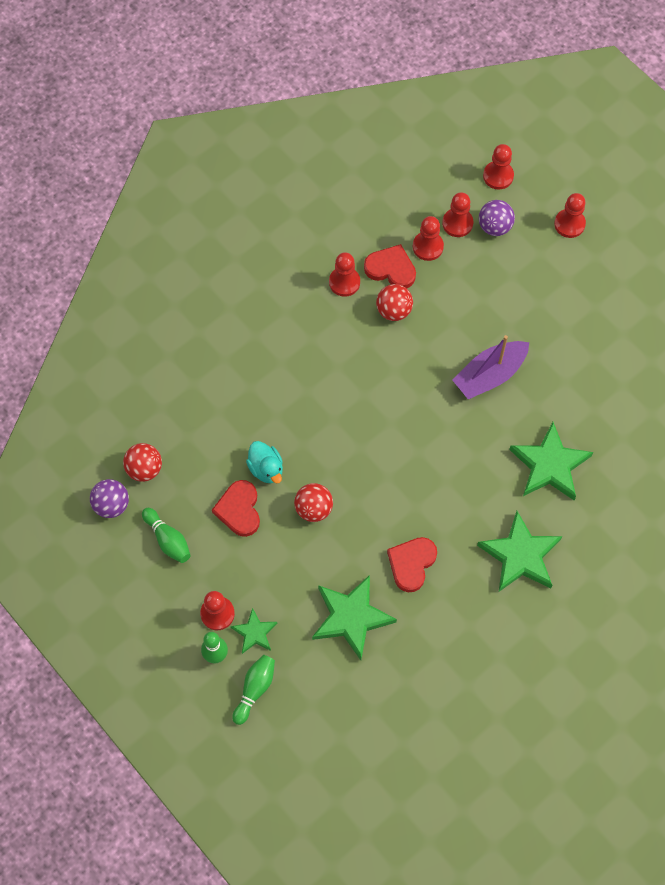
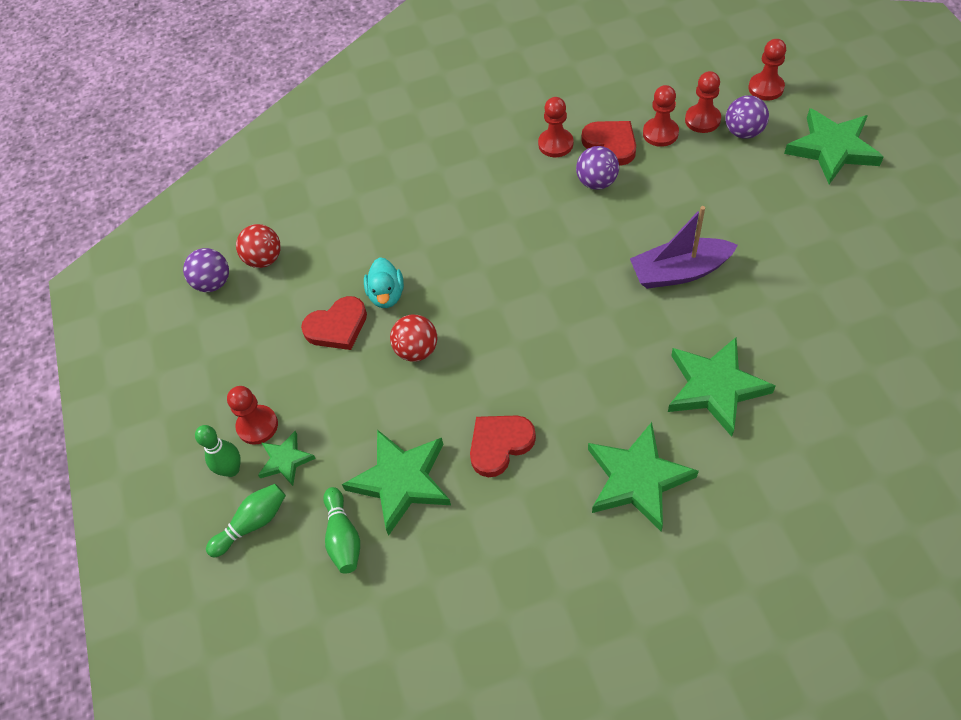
camera: 30 degrees right, 10 degrees down
green bowling pin [142,508,191,563] -> green bowling pin moved to [323,487,360,574]
red heart [212,480,260,537] -> red heart turned 135 degrees counterclockwise [301,296,367,350]
red ball [376,284,413,321] -> purple ball [576,146,619,190]
red pawn [554,193,586,238] -> green star [784,108,884,184]

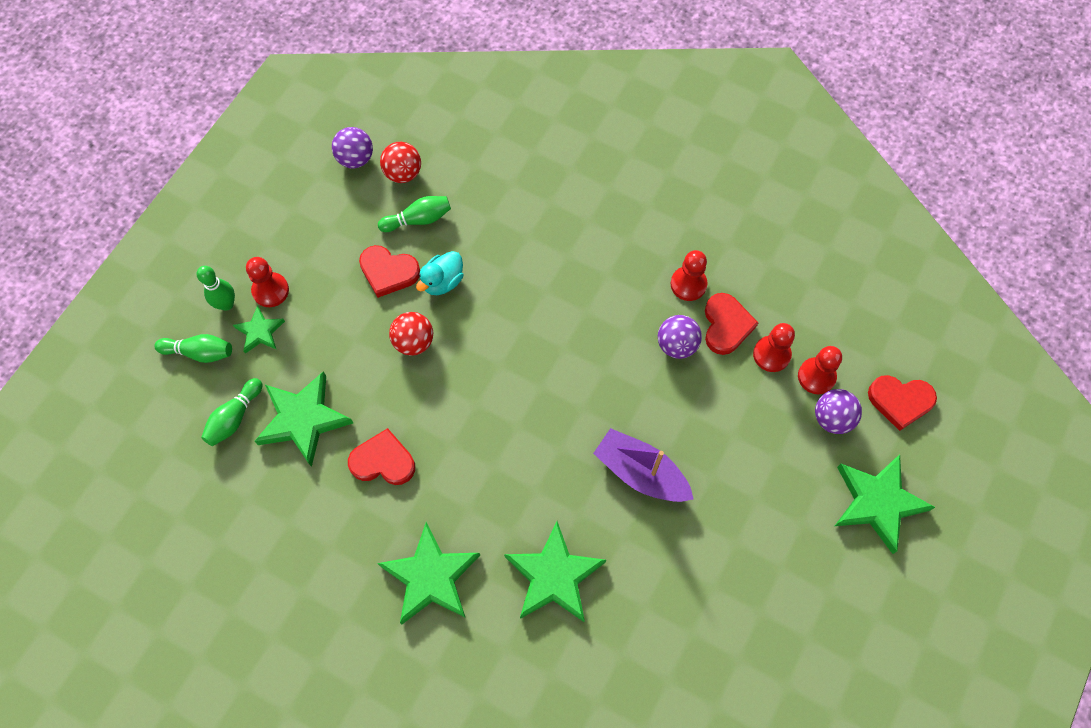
camera: 40 degrees right, 10 degrees up
red pawn [748,39,786,100] -> red heart [868,375,937,431]
none -> green bowling pin [378,196,451,232]

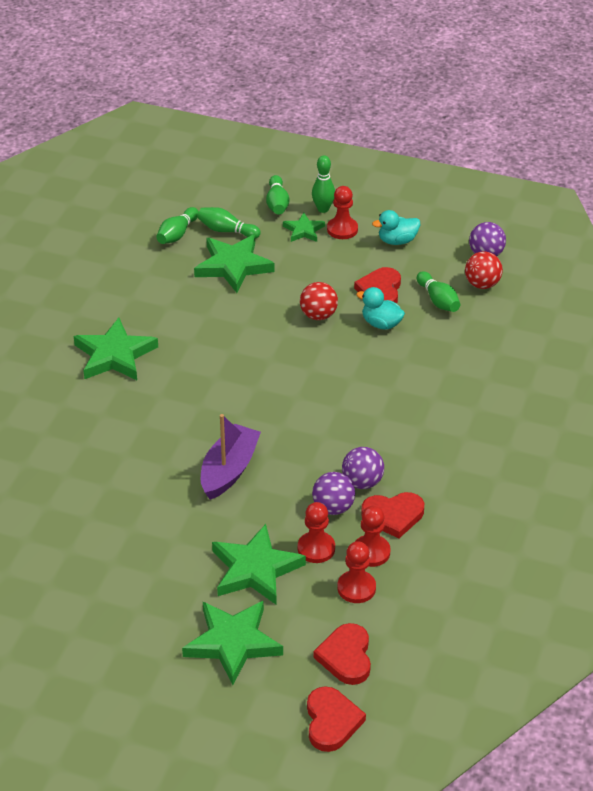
camera: 80 degrees right, 25 degrees down
red heart [348,428,415,485] -> red heart moved to [307,686,366,752]
green star [504,522,606,622] -> green star moved to [212,524,306,605]
red pawn [671,250,708,301] -> red pawn moved to [298,502,335,563]
purple ball [815,389,862,434] -> purple ball moved to [312,472,355,515]
none -> green bowling pin [156,207,199,244]
none -> turquoise duck [372,210,420,245]

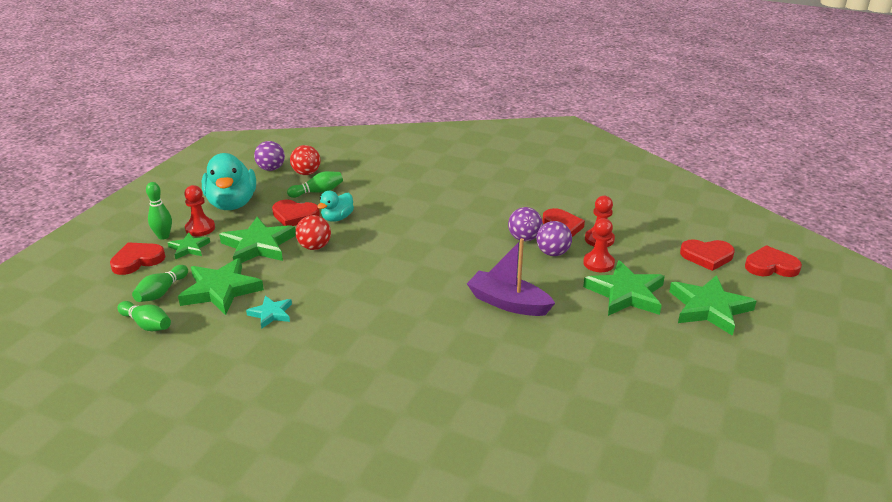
camera: 85 degrees left, 10 degrees down
green star [74,317,158,380] -> green star moved to [219,217,296,263]
green bowling pin [266,175,290,215] -> red heart [110,242,165,275]
red pawn [337,541,376,603] -> none
turquoise duck [372,210,420,245] -> turquoise duck [202,153,256,210], size x1.87
none -> turquoise star [246,296,292,328]

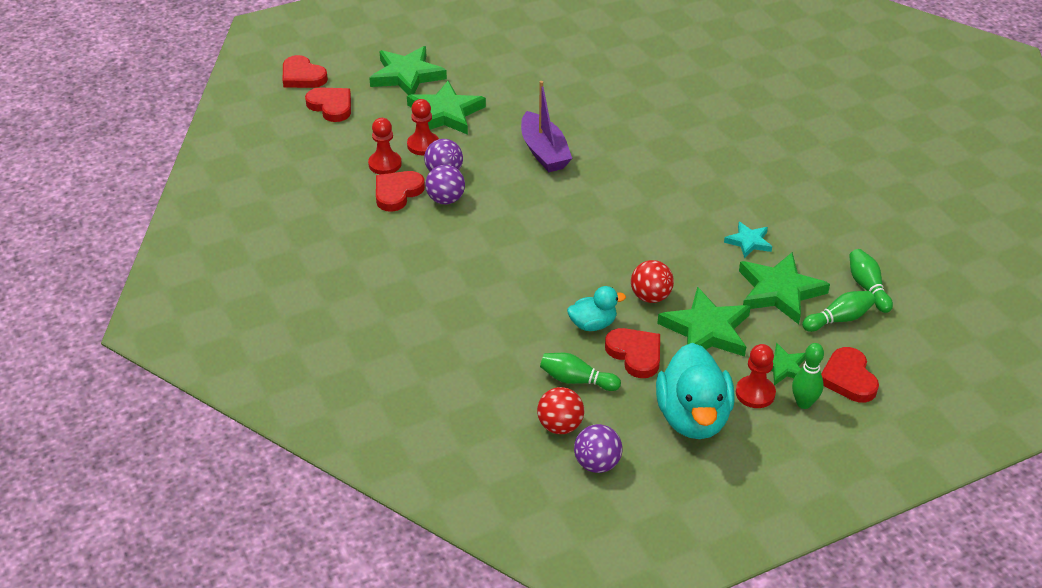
camera: 140 degrees left, 10 degrees up
red heart [110,242,165,275] -> red heart turned 75 degrees clockwise [821,347,879,402]
turquoise duck [202,153,256,210] -> turquoise duck turned 150 degrees clockwise [656,343,735,439]

